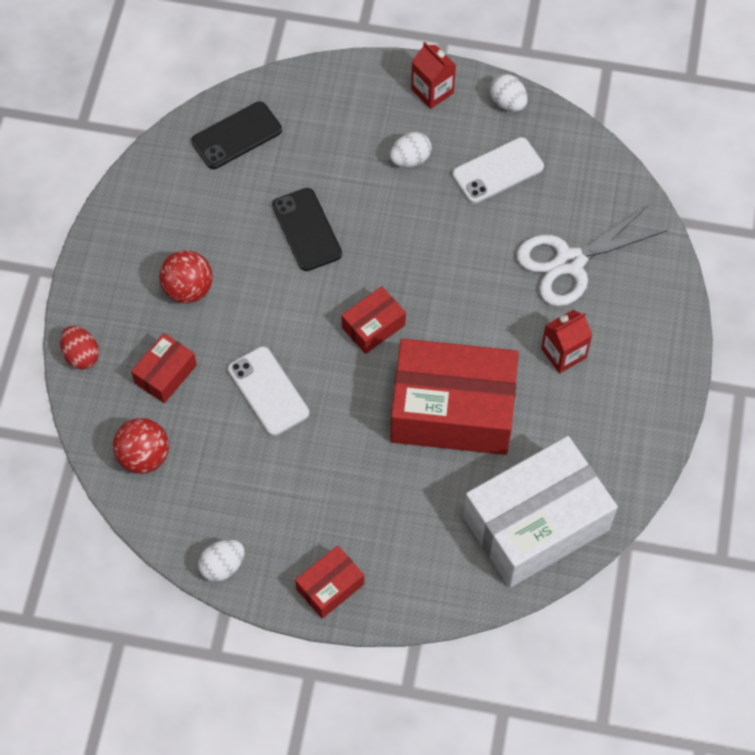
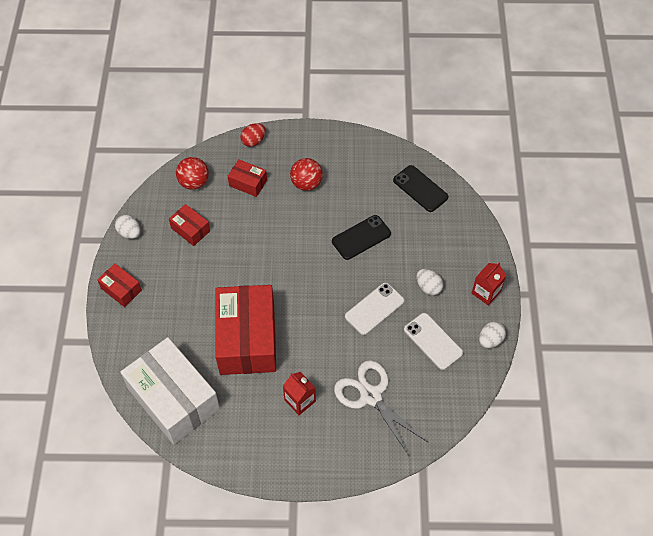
camera: 80 degrees right, 5 degrees down
white phone [228,346,309,436] -> white phone moved to [345,283,405,335]
red box [341,286,406,354] -> red box moved to [169,204,210,246]

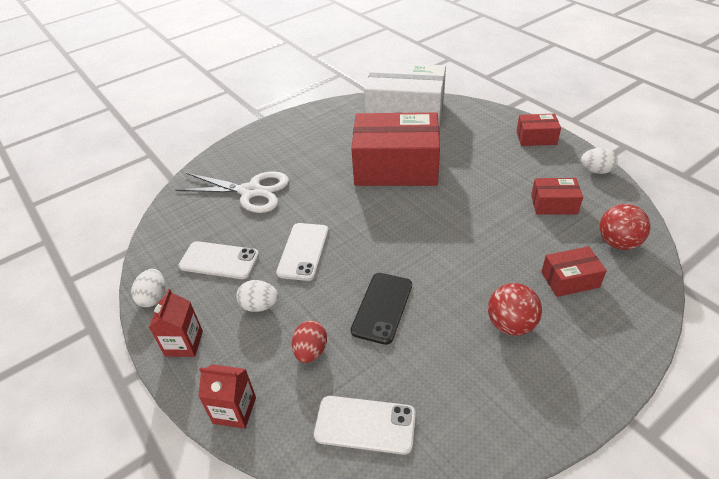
camera: 145 degrees right, 15 degrees down
red box [215,285,276,375] -> red box turned 45 degrees counterclockwise [351,112,440,186]
red egg [240,123,265,147] -> red egg moved to [292,321,327,363]
red carton [283,372,316,415] -> red carton moved to [198,364,256,429]
black phone [393,165,449,212] -> white phone [314,396,416,455]

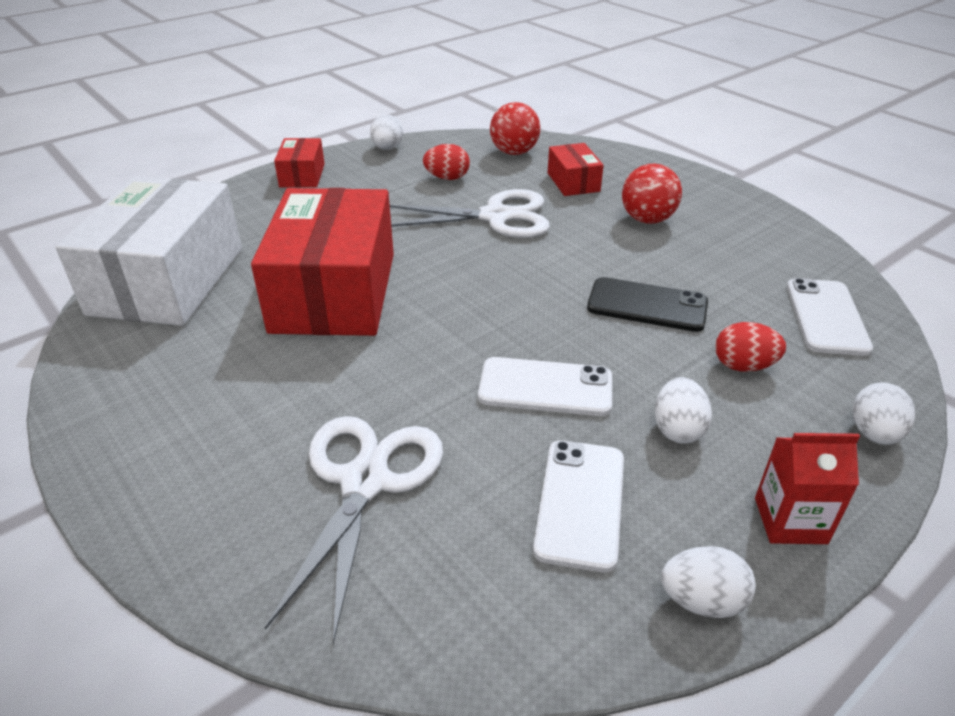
camera: 95 degrees left, 5 degrees down
red carton [198,364,256,429] -> white egg [853,382,915,445]
red box [531,178,583,215] -> red egg [423,144,470,180]
none -> white scissors [390,189,550,238]

